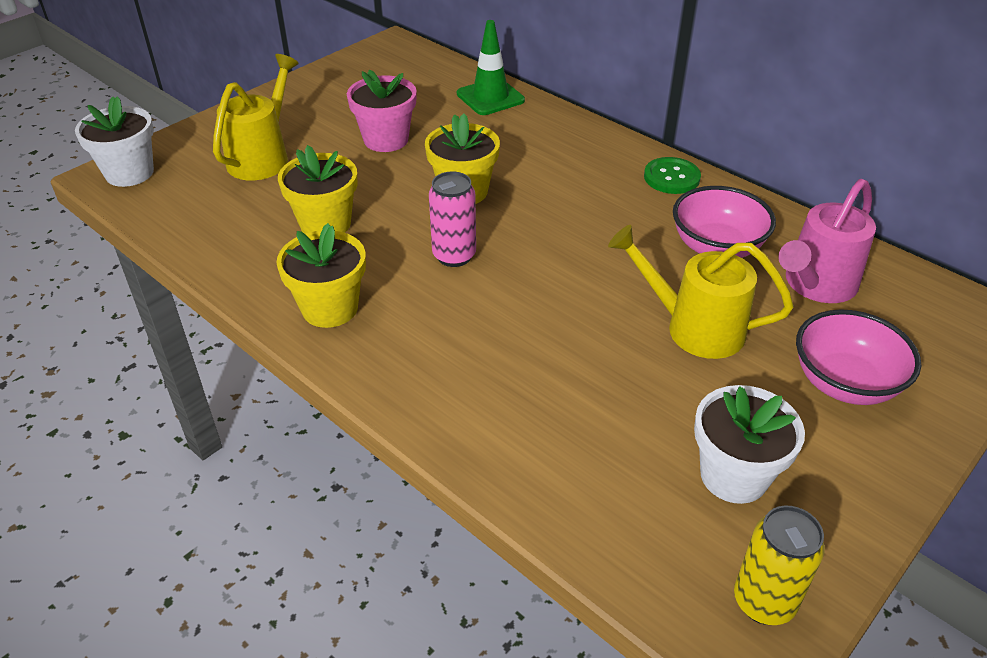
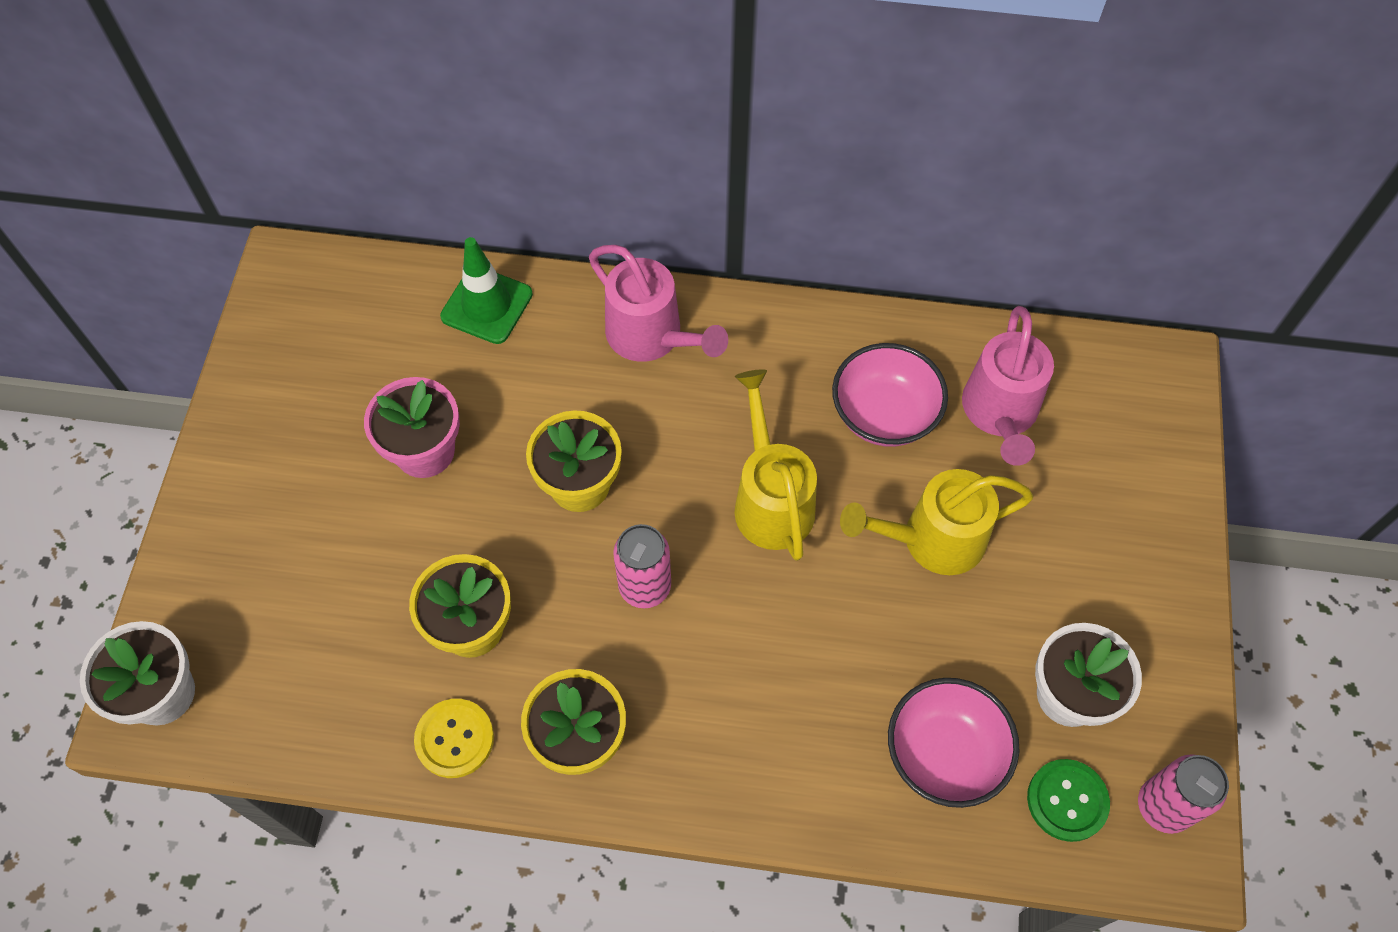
camera: 35 degrees left, 20 degrees up
yellow watering can [213,54,299,181] -> yellow watering can moved to [735,369,817,561]
green button [644,157,701,194] -> green button moved to [1027,759,1110,842]
yellow can [734,506,825,625] -> pink can [1138,754,1229,834]
pink bowl [796,309,921,405] -> pink bowl moved to [888,678,1019,808]
none -> yellow button [414,699,494,778]
none -> pink watering can [589,245,728,362]

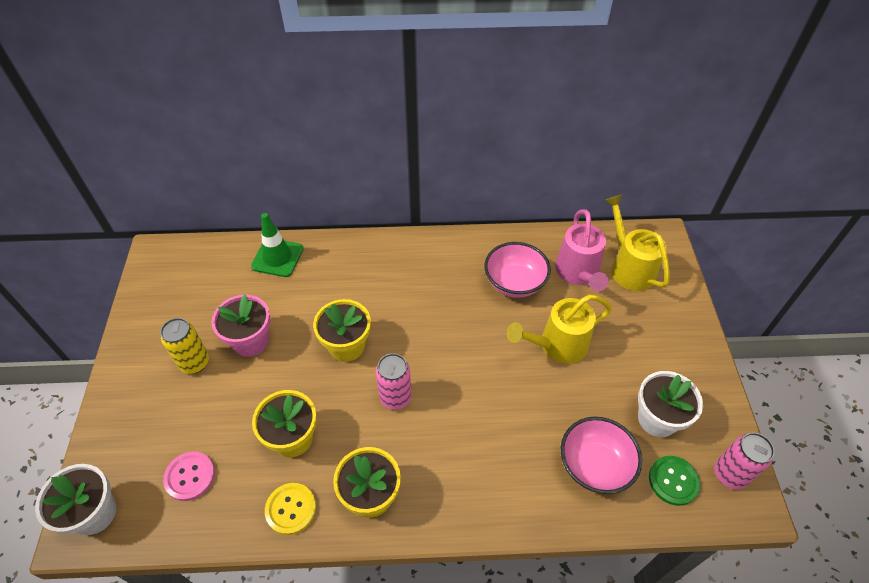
camera: 10 degrees left, 10 degrees down
pink watering can [589,245,728,362] -> none
yellow watering can [735,369,817,561] -> yellow watering can moved to [605,195,670,291]
none -> yellow can [160,318,209,374]
none -> pink button [163,452,215,501]

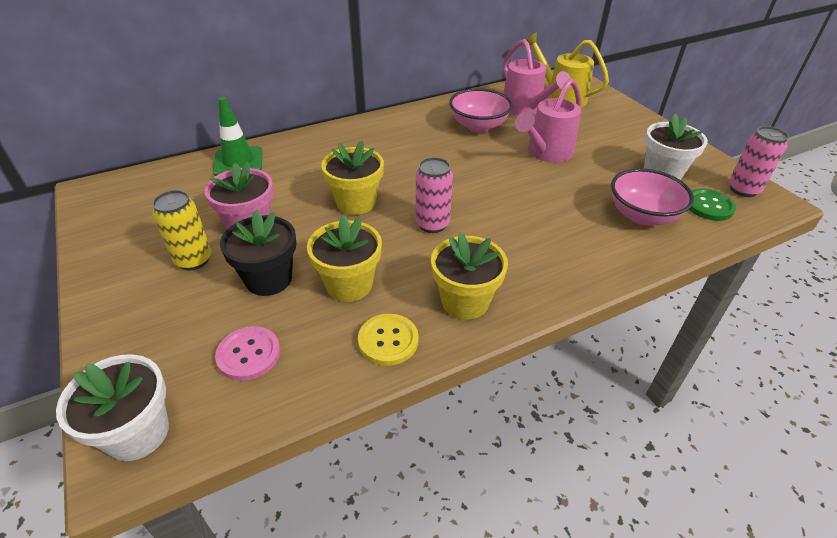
camera: 25 degrees left, 10 degrees down
yellow watering can [507,295,612,364] -> pink watering can [515,78,581,163]
none -> black flower pot [220,209,296,296]

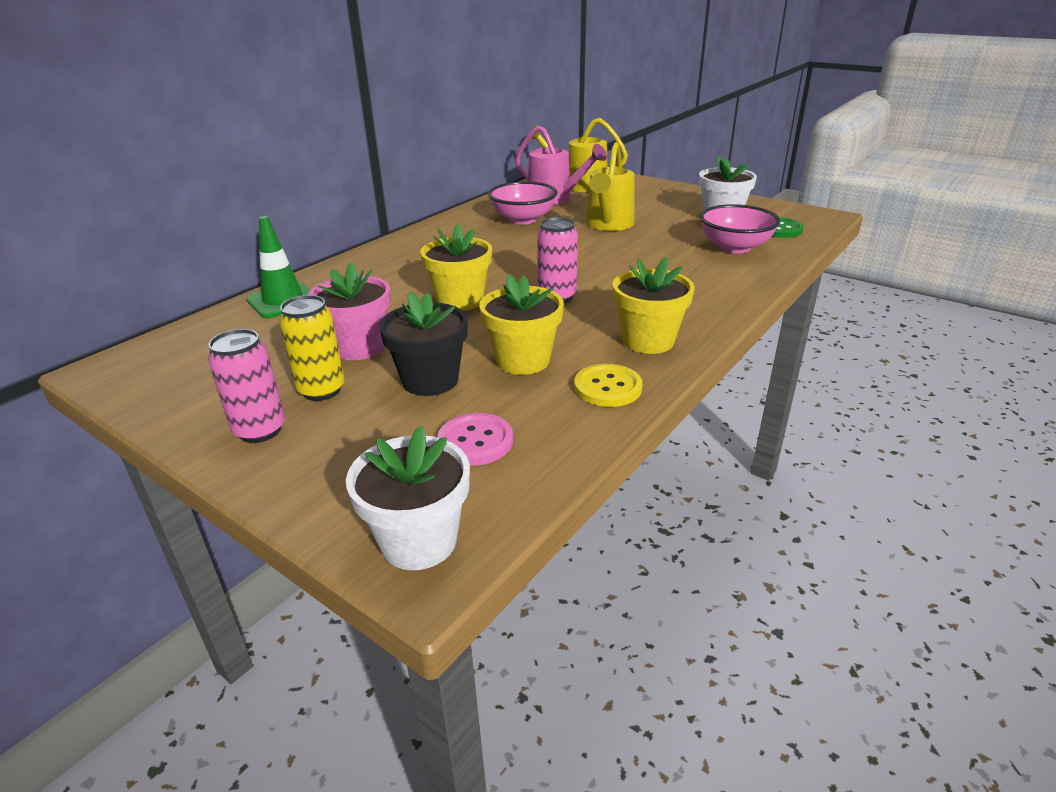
camera: 25 degrees left, 10 degrees down
pink watering can [515,78,581,163] -> yellow watering can [586,142,635,231]
pink can [729,126,789,197] -> pink can moved to [208,329,285,443]

